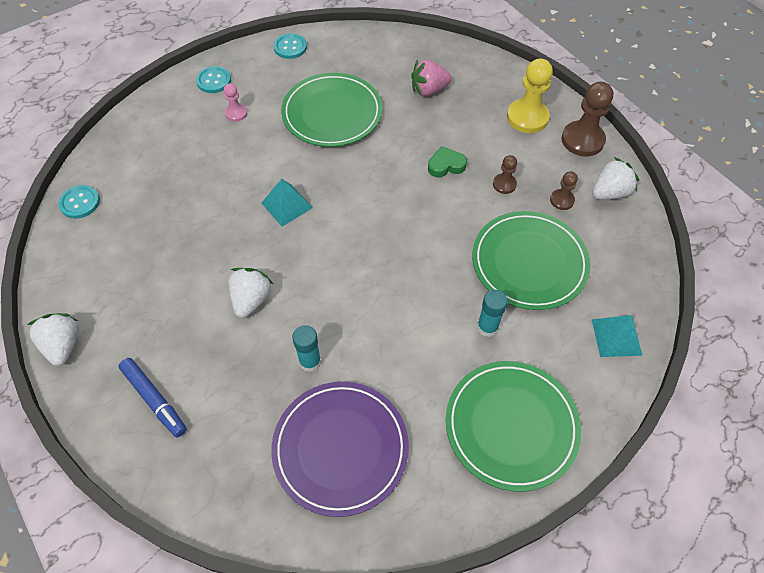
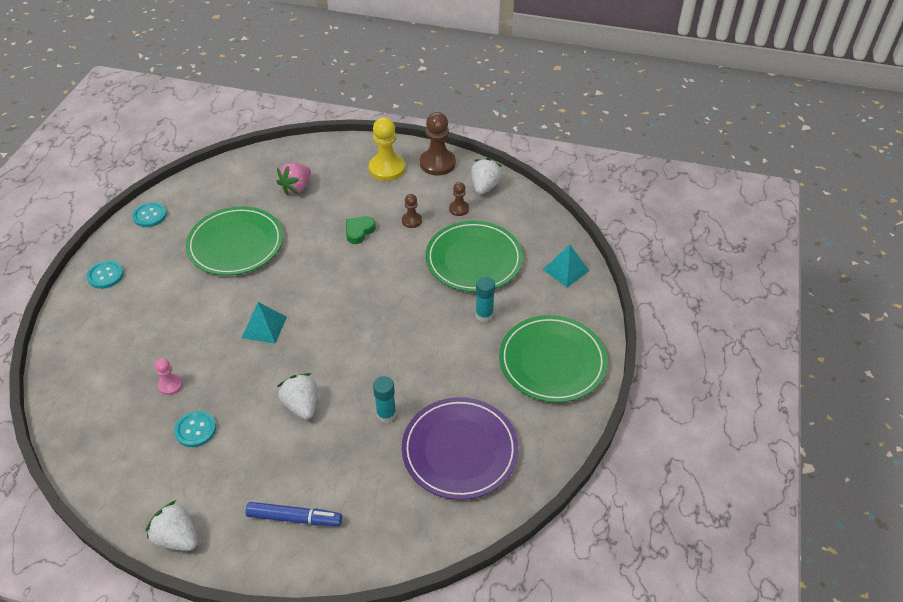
camera: 40 degrees left, 10 degrees down
turquoise button [58,185,100,219] -> turquoise button moved to [174,410,216,447]
pink pawn [224,83,247,122] -> pink pawn moved to [155,358,183,395]

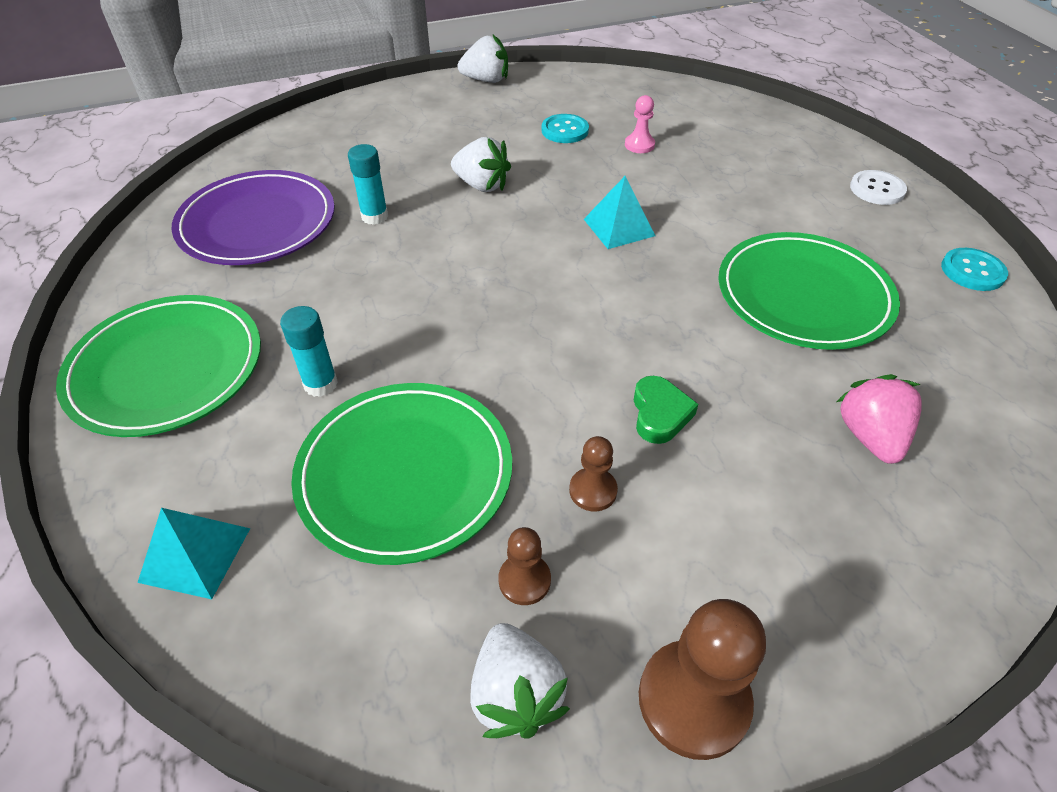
camera: 145 degrees right, 0 degrees up
turquoise button [87,260,124,289] -> white button [850,170,907,205]
blue marker [246,502,342,526] -> none
yellow pawn [369,117,405,181] -> none

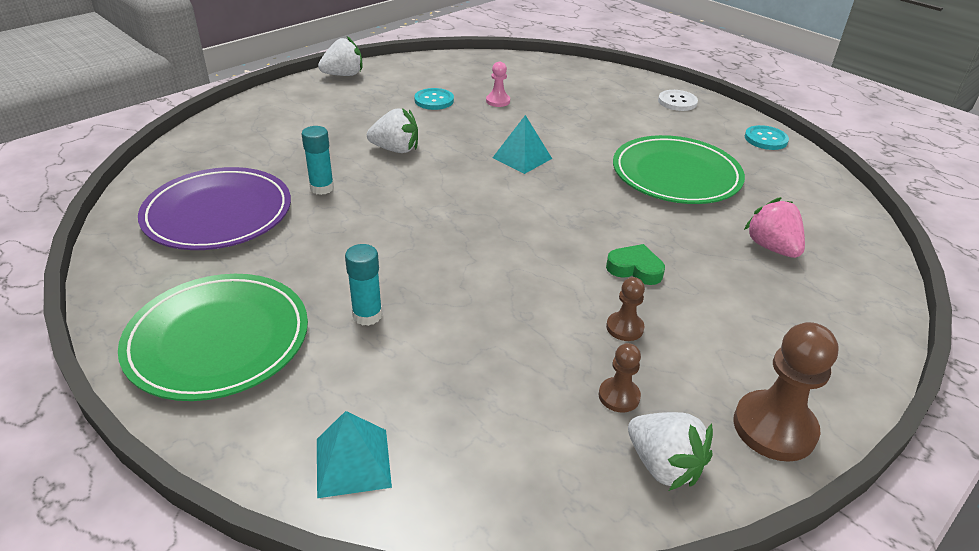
camera: 25 degrees left, 10 degrees down
green plate [291,383,512,565] -> none
green heart [634,376,698,444] -> green heart turned 45 degrees counterclockwise [606,244,665,285]

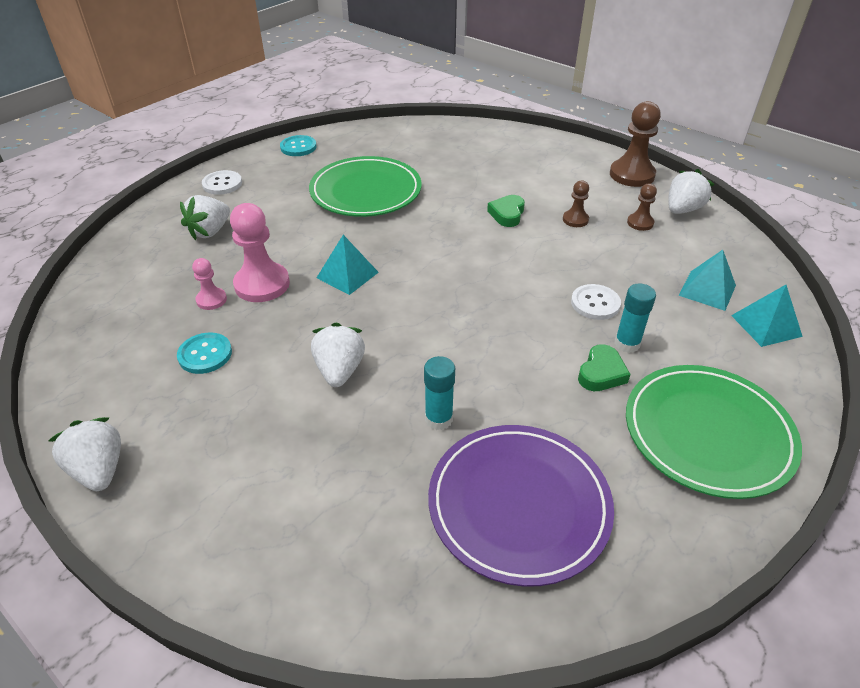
camera: 95 degrees left, 5 degrees up
pink strawberry [744,197,805,258] -> none
none -> white strawberry [180,195,230,240]
none -> pink pawn [230,203,290,302]
none -> white button [571,284,621,320]
none -> green heart [578,344,631,391]
none -> turquoise pyramid [679,250,736,311]

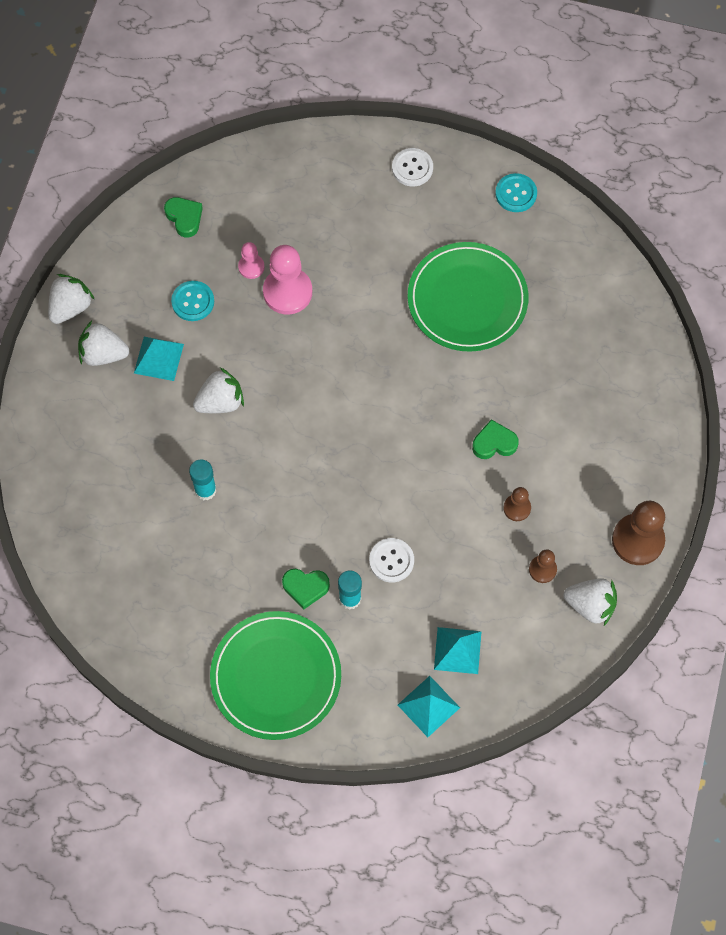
camera: 65 degrees right, 25 degrees up
white strawberry [180,195,230,240] -> white strawberry moved to [78,321,129,366]
turquoise pyramid [317,235,379,295] -> turquoise pyramid moved to [134,337,184,381]
purple plate [428,425,614,587] -> none
none -> green heart [164,197,203,238]

